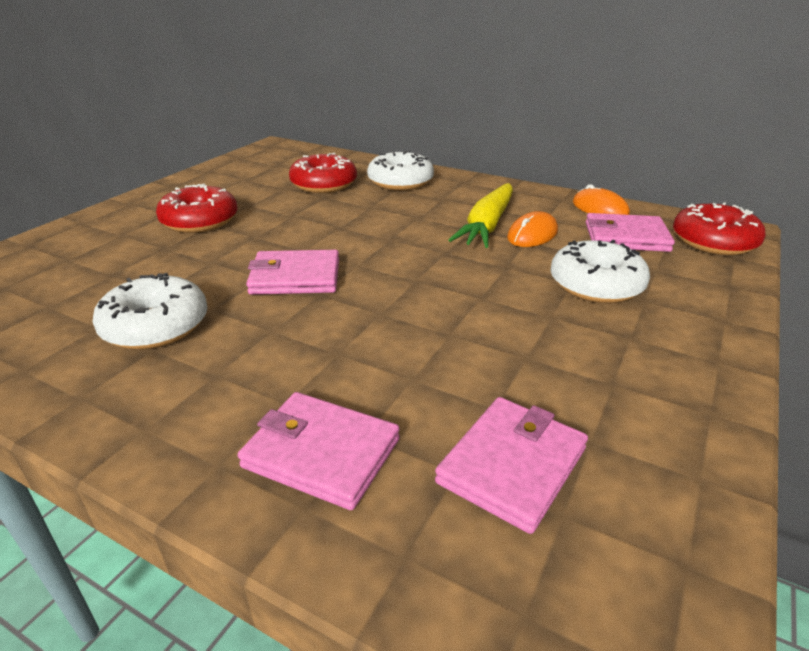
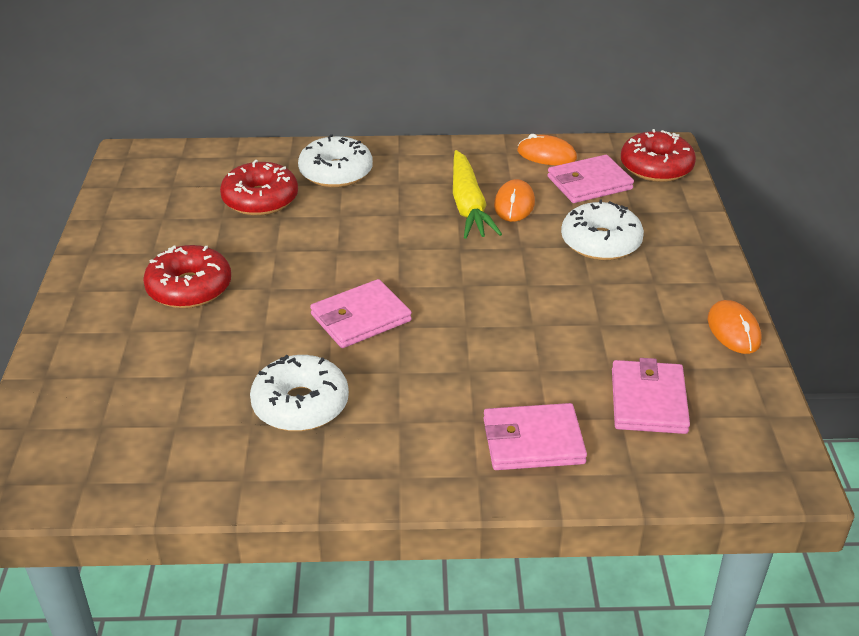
camera: 30 degrees left, 5 degrees up
none -> orange mouse [708,300,761,354]

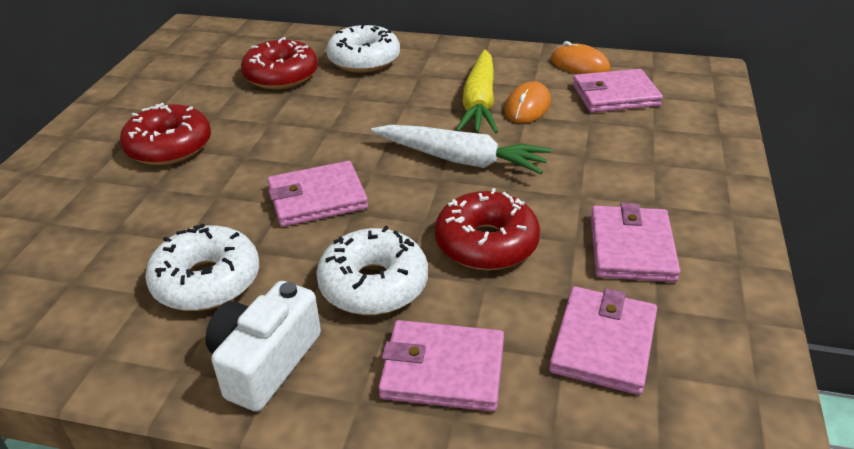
camera: 15 degrees right, 0 degrees up
white donut [561,199,644,260] -> white donut moved to [316,226,428,315]
red donut [621,129,696,182] -> red donut moved to [435,188,540,270]
orange mouse [708,300,761,354] -> none
none -> white camera [205,281,321,412]
none -> white carrot [371,125,551,174]
none -> pink wallet [591,203,680,282]

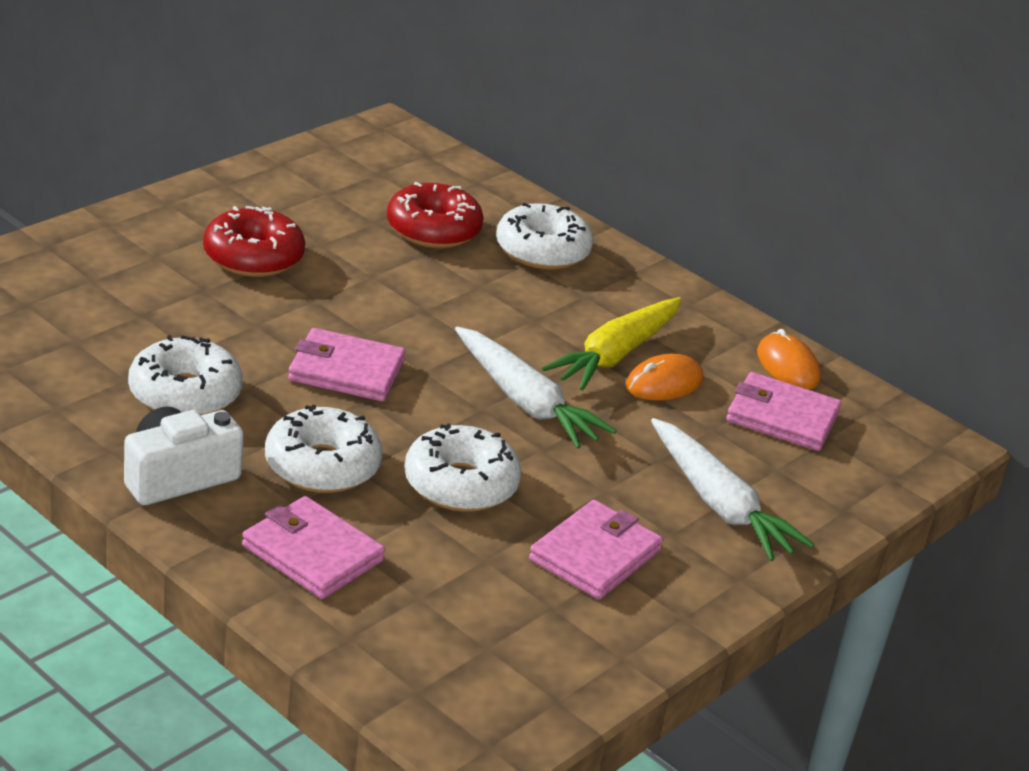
camera: 25 degrees right, 5 degrees down
red donut [435,188,540,270] -> white donut [404,423,521,512]
pink wallet [549,286,657,395] -> none
none -> white carrot [651,418,814,561]

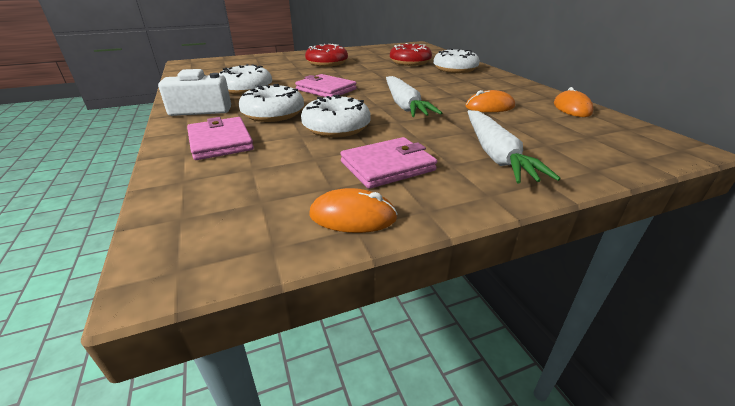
camera: 30 degrees right, 0 degrees up
yellow carrot [542,297,681,391] -> none
pink wallet [726,372,842,451] -> none
none -> orange mouse [309,188,398,233]

